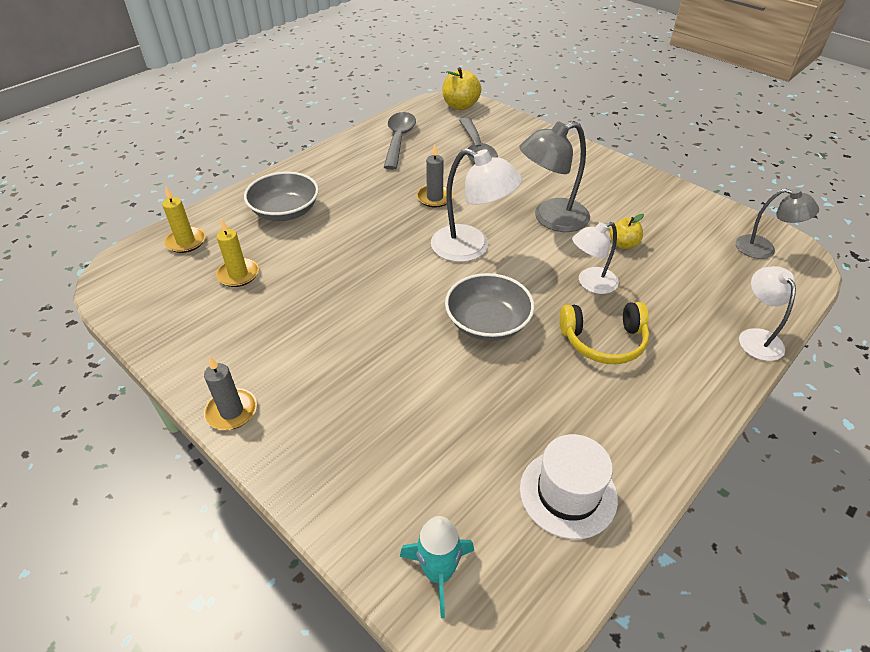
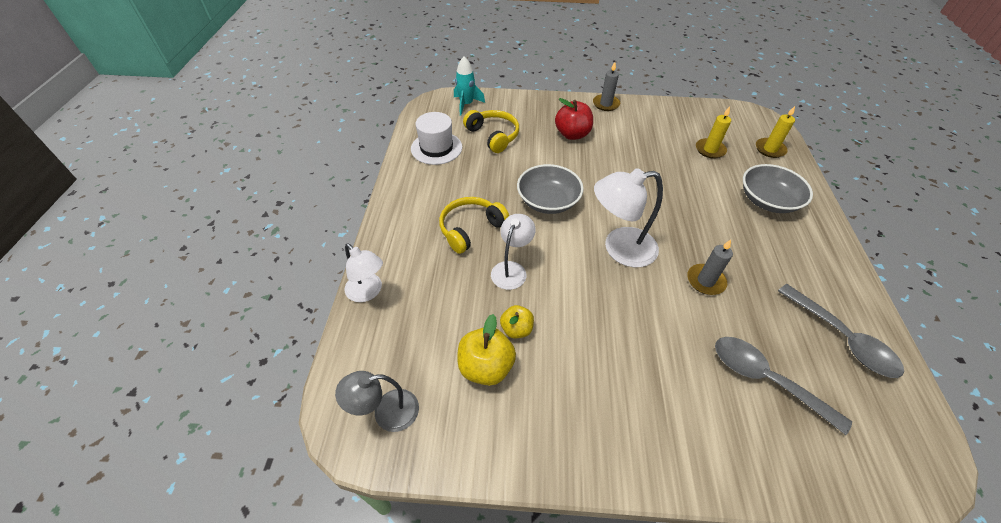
camera: 140 degrees right, 5 degrees up
yellow apple [443,67,481,110] -> yellow apple moved to [458,314,516,386]
grey lamp [519,121,590,232] -> none
none -> yellow headphones [463,110,519,153]
none -> red apple [555,98,593,140]

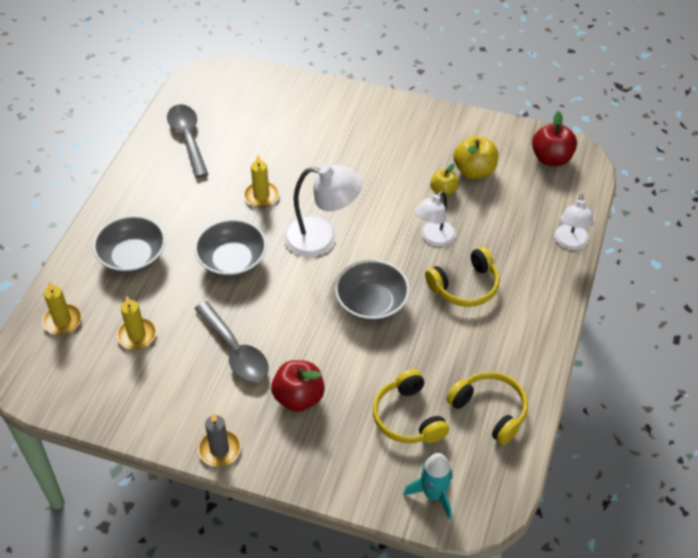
camera: 165 degrees left, 0 degrees up
grey lamp [335,371,419,432] -> red apple [532,111,577,166]
white lamp [345,243,383,302] -> white lamp turned 135 degrees counterclockwise [555,194,594,250]
white hat [411,112,462,165] -> yellow headphones [446,371,528,445]
grey candle [687,239,733,295] -> yellow candle [244,155,279,207]
grey spoon [715,337,852,435] -> grey spoon moved to [194,301,269,382]
none -> grey bowl [194,219,267,277]

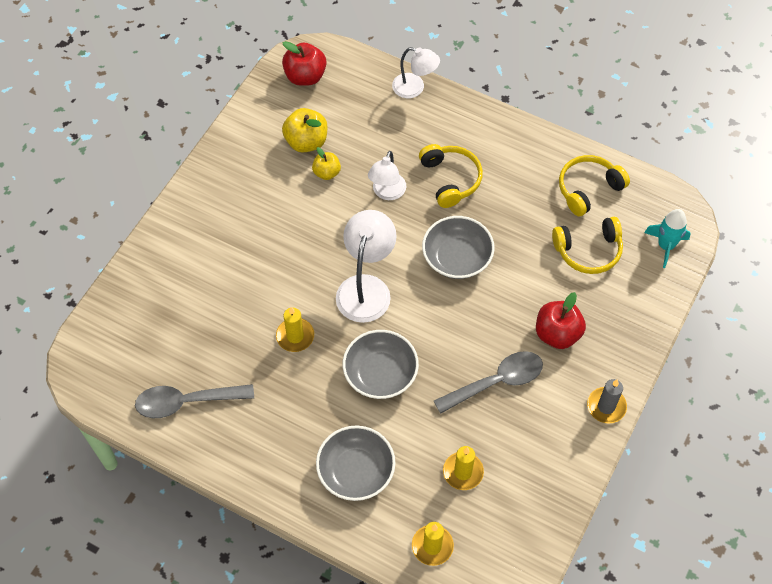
camera: 80 degrees left, 10 degrees up
white lamp [415,191,456,246] -> white lamp turned 60 degrees clockwise [368,151,406,200]

